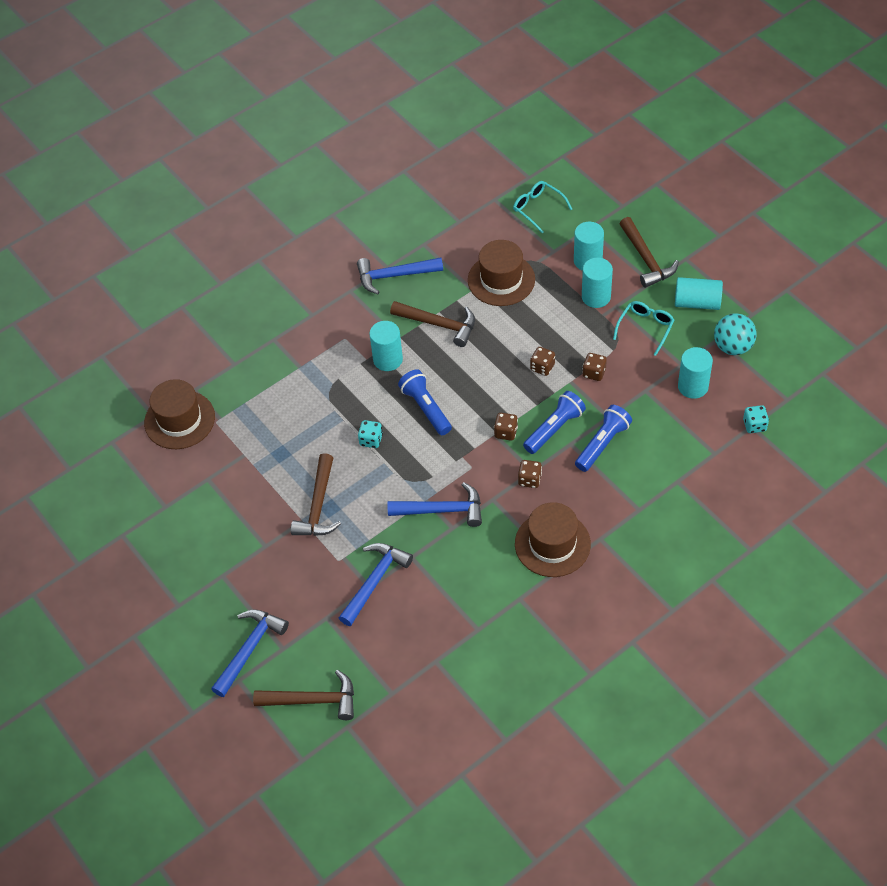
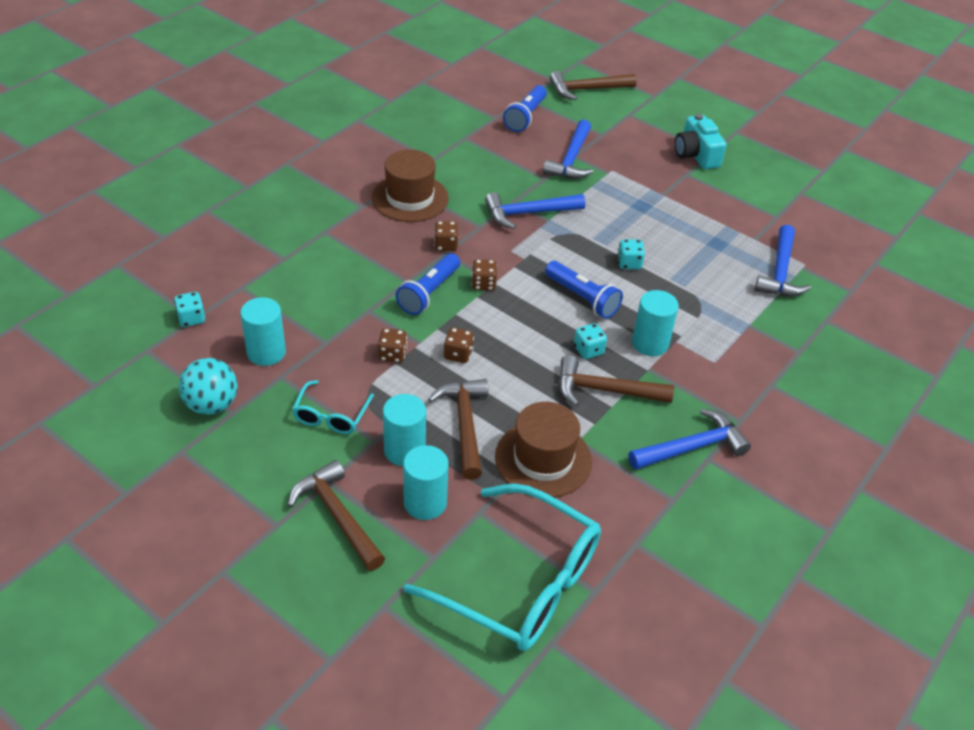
camera: 160 degrees right, 10 degrees down
brown hat [144,379,215,449] -> none
blue hammer [211,609,289,697] -> blue hammer moved to [755,225,811,297]
brown hammer [291,453,341,536] -> brown hammer moved to [428,379,488,480]
turquoise glasses [513,181,572,234] -> turquoise glasses [403,483,601,651], size x2.10
blue flashlight [575,405,632,472] -> blue flashlight moved to [503,85,547,132]
turquoise cylinder [675,277,723,310] -> none
none -> turquoise dice [574,323,607,359]
none -> turquoise camera [675,114,726,169]

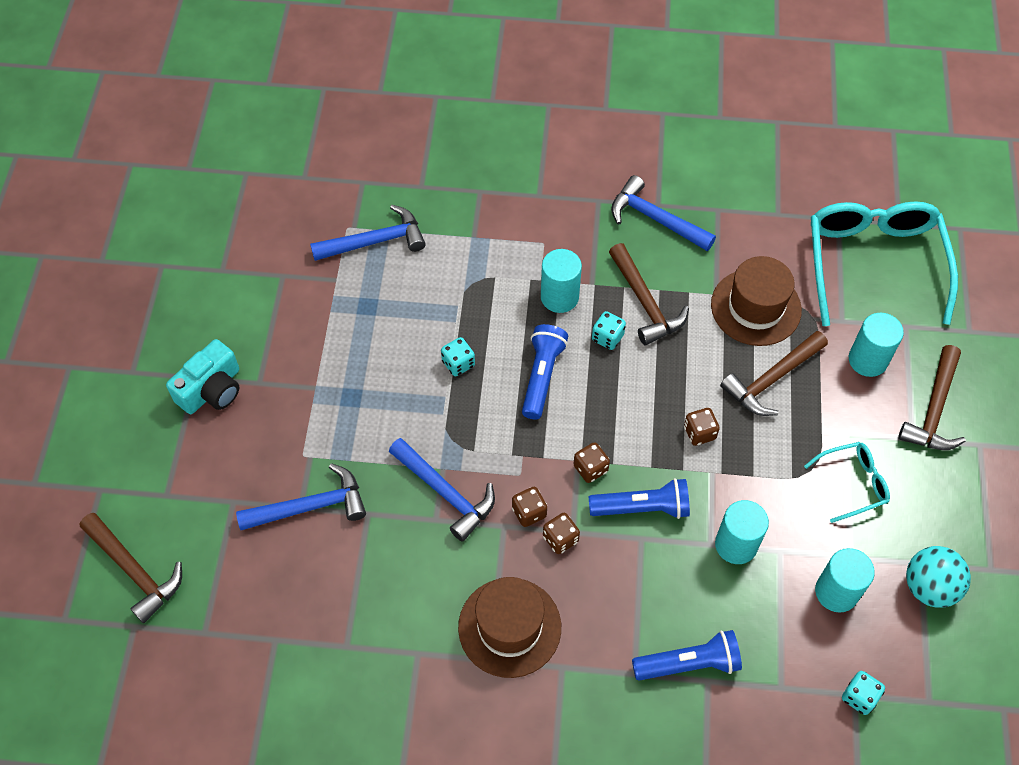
camera: 120 degrees left, 15 degrees up
brown dice [378,328,407,363] -> brown dice moved to [512,487,547,527]
turquoise cylinder [383,394,426,466] -> turquoise cylinder moved to [715,500,769,564]
blue flashlight [503,85,547,132] -> blue flashlight moved to [632,630,742,681]

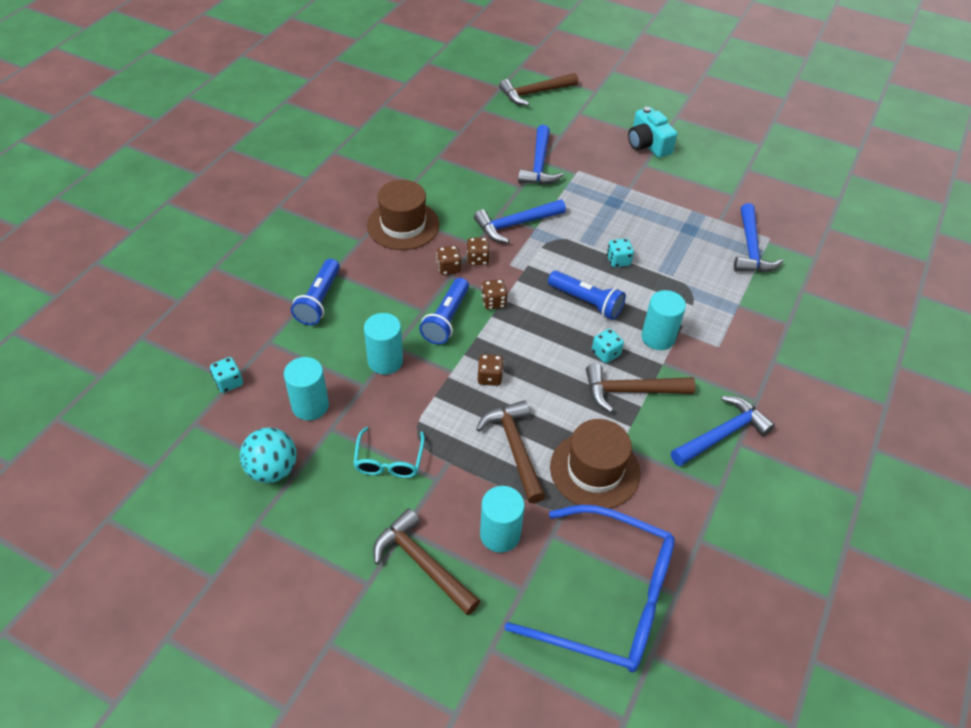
camera: 110 degrees right, 10 degrees down
turquoise glasses [811,202,958,326] -> blue glasses [504,505,675,672]

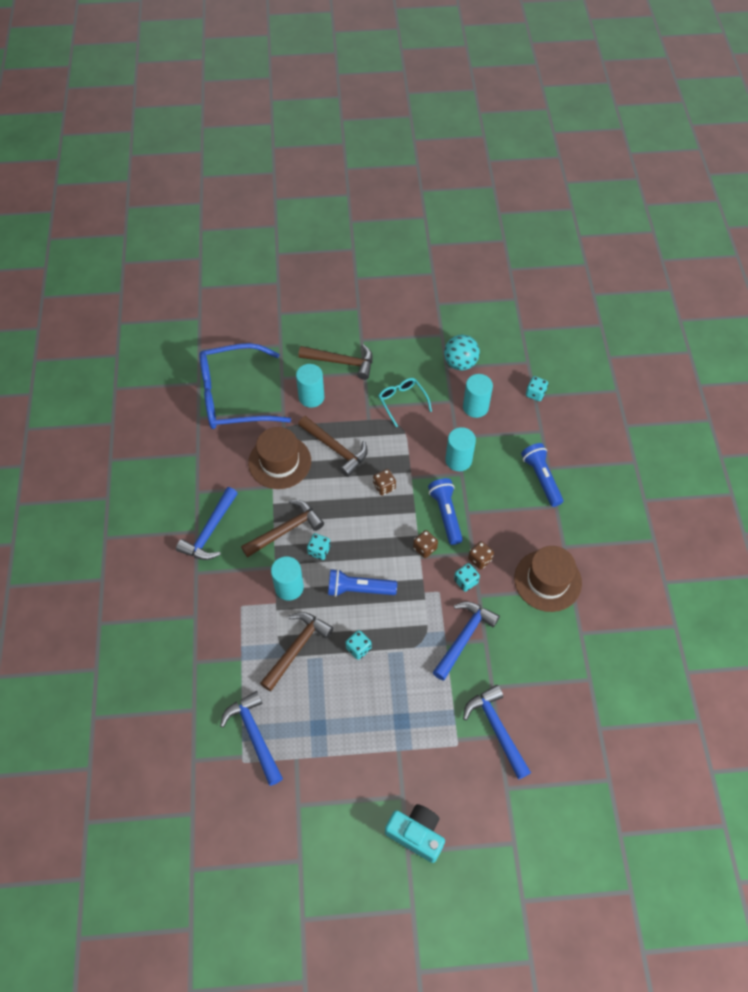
camera: 150 degrees right, 10 degrees up
brown dice [467,237,490,266] -> turquoise dice [454,563,480,592]
brown hammer [499,73,578,106] -> brown hammer moved to [260,612,333,692]

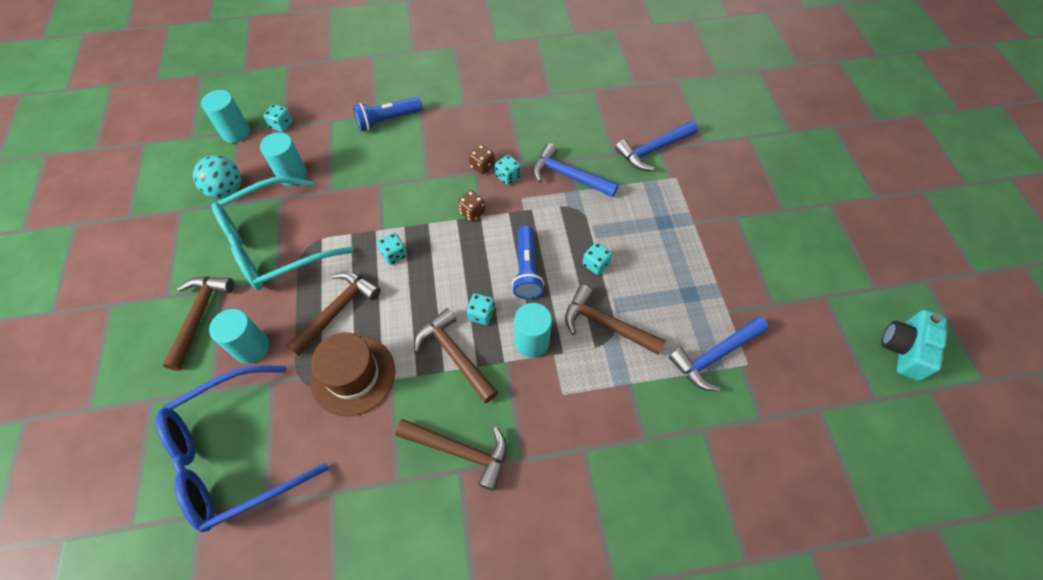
camera: 95 degrees left, 0 degrees up
blue hammer [176,487,238,560] -> brown hammer [395,419,507,491]
blue glasses [199,343,291,429] -> blue glasses turned 75 degrees clockwise [156,366,328,532]
brown dice [373,469,396,496] -> turquoise dice [377,233,407,265]
turquoise glasses [379,378,432,427] -> turquoise glasses [211,176,353,290], size x2.10
turquoise camera [385,804,445,863] -> turquoise camera moved to [881,310,947,381]
blue flashlight [428,478,463,545] -> none
turquoise cylinder [445,427,476,471] -> turquoise cylinder moved to [201,90,250,143]
brown hat [514,546,582,612] -> none

